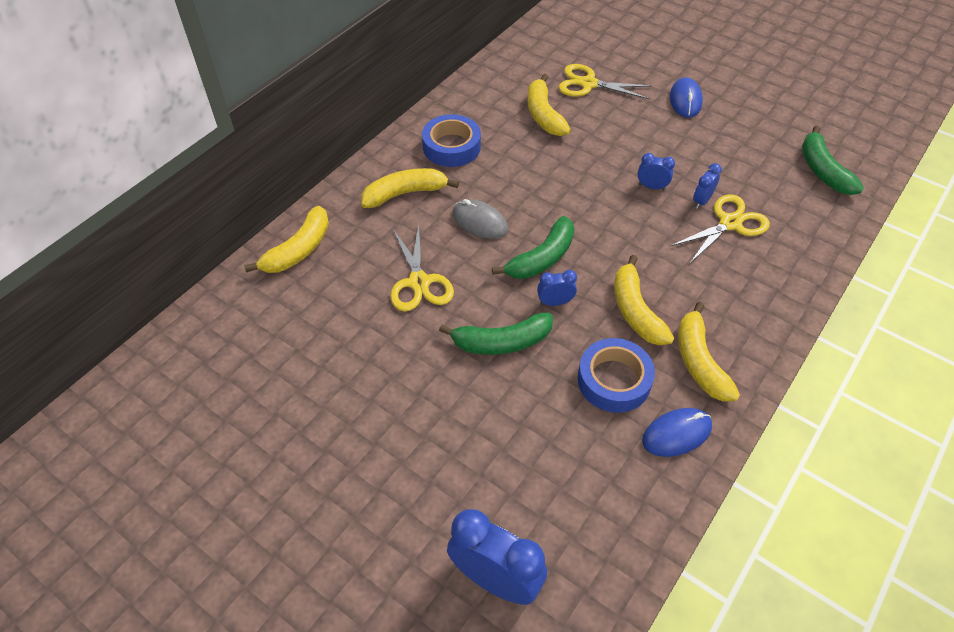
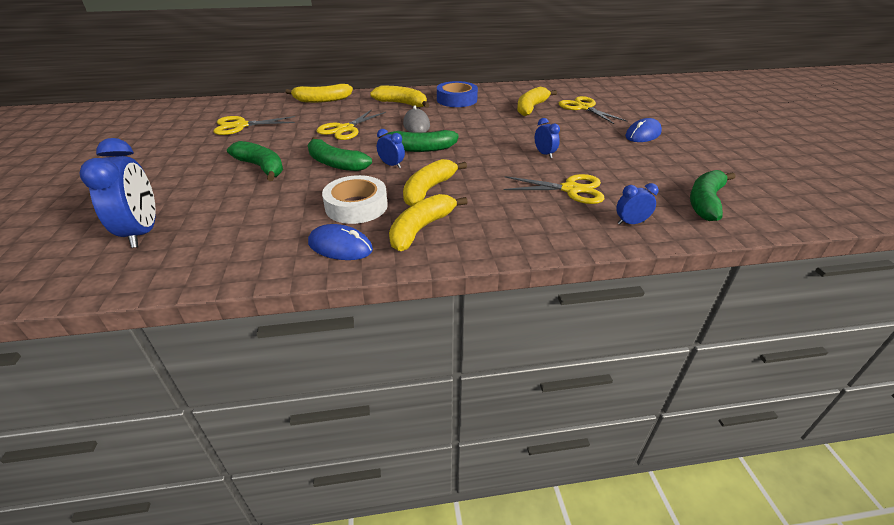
camera: 45 degrees right, 15 degrees down
blue tape [577,338,655,413] -> white tape [322,175,388,224]
blue clock [693,163,722,209] -> blue clock moved to [616,183,659,225]
none -> yellow scissors [213,116,295,135]
none -> green banana [227,141,283,181]

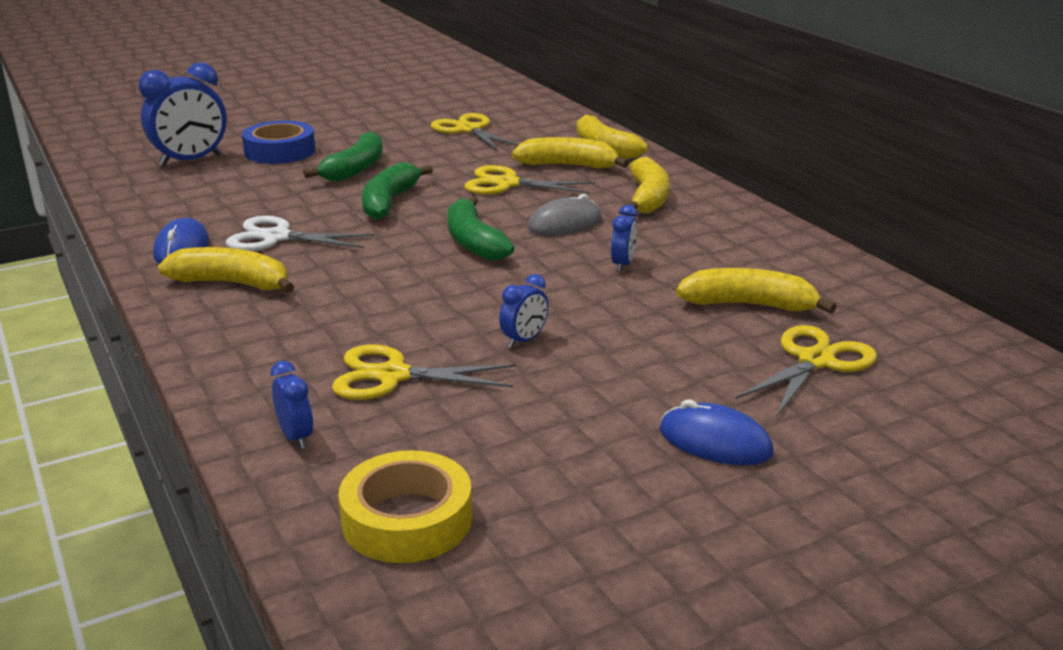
camera: 70 degrees right, 10 degrees down
white tape [322,175,388,224] -> white scissors [226,216,375,251]
blue clock [377,129,405,168] -> blue clock moved to [611,205,637,272]
yellow banana [403,159,467,206] -> yellow banana moved to [512,137,629,168]
blue tape [437,81,478,107] -> blue tape moved to [242,121,315,164]
yellow scissors [503,174,604,204] -> yellow scissors turned 105 degrees clockwise [332,344,516,400]
green banana [690,170,735,221] -> yellow tape [338,450,472,563]

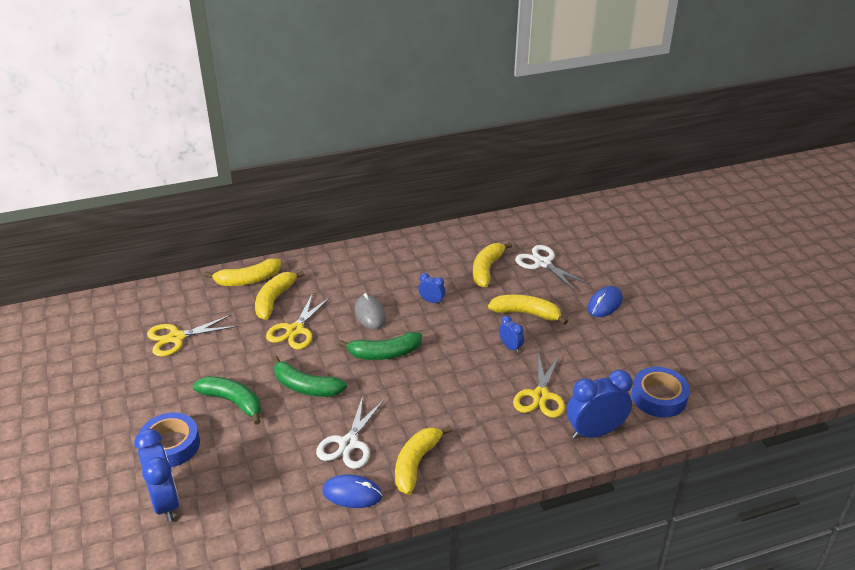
camera: 80 degrees left, 10 degrees up
blue clock [271,361,313,449] -> blue clock [567,370,632,439], size x2.01
yellow tape [338,450,472,563] -> blue tape [631,367,690,418]
yellow banana [624,157,669,213] -> yellow banana moved to [488,295,568,325]
yellow scissors [735,325,877,417] -> white scissors [515,245,589,291]

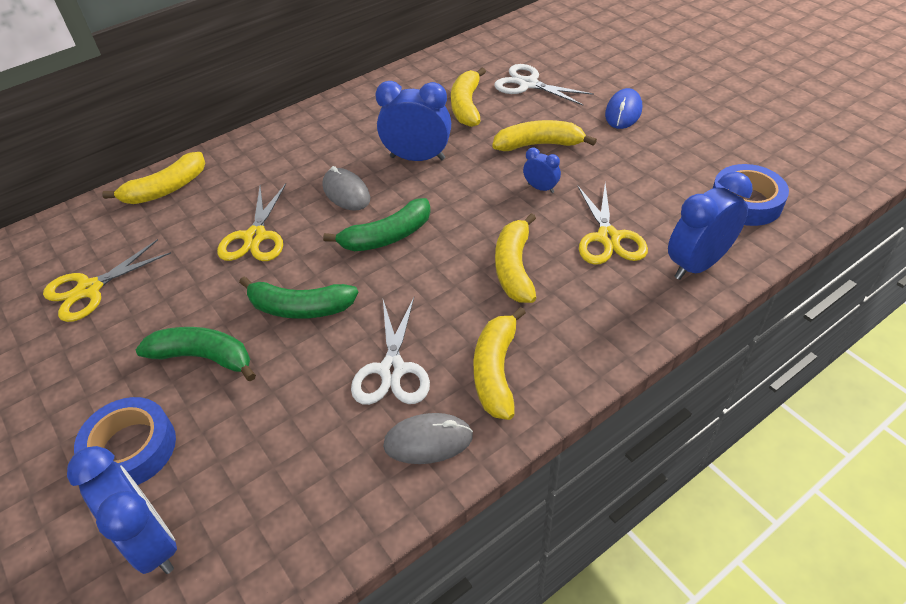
camera: 15 degrees left, 10 degrees up
yellow banana [255,270,305,320] -> yellow banana moved to [495,213,536,303]
blue mouse [322,474,382,508] -> grey mouse [383,413,473,464]
blue clock [418,273,445,304] -> blue clock [375,81,451,161], size x2.01

